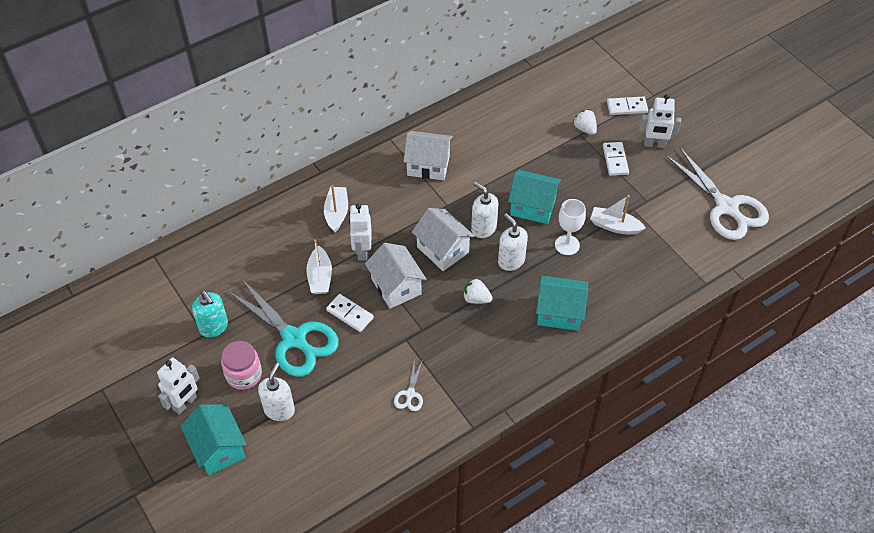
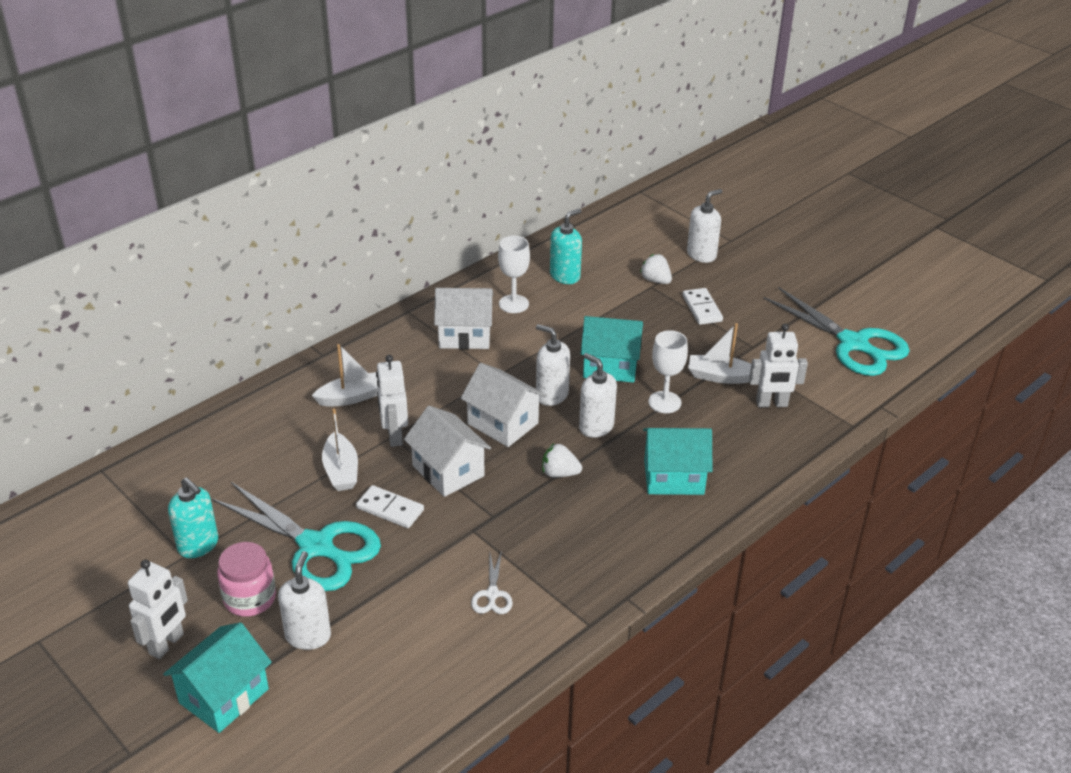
camera: 10 degrees left, 15 degrees down
turquoise house [181,404,247,475] -> turquoise house turned 75 degrees clockwise [163,622,272,733]
white boat [324,185,348,232] -> white boat turned 75 degrees clockwise [312,344,378,407]
white domino [607,97,648,115] -> white soap dispenser [687,189,722,263]
white robot [639,94,681,148] -> white robot moved to [749,324,808,407]
white scissors [666,148,769,240] -> turquoise scissors [764,287,910,376]
none -> white goblet [498,236,530,313]
none -> turquoise soap dispenser [550,209,582,284]

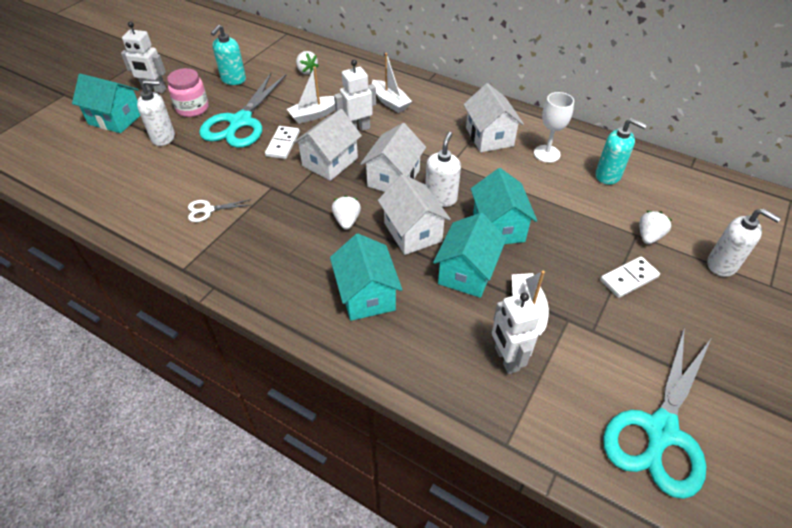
camera: 75 degrees right, 10 degrees up
white soap dispenser [579,353,617,438] -> white house [378,174,451,255]
white goblet [648,330,688,413] -> turquoise house [433,213,506,298]
none -> white strawberry [296,51,319,75]

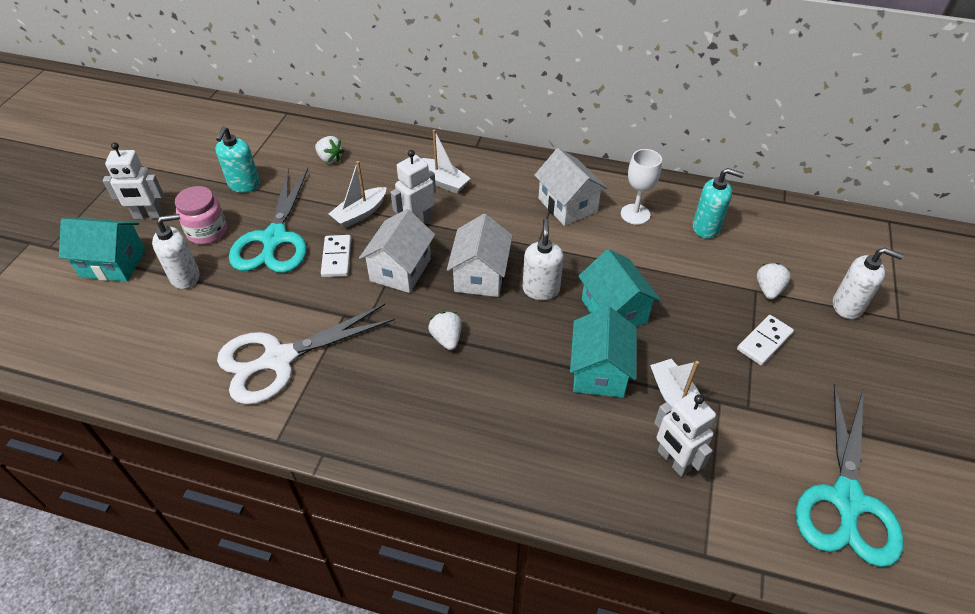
camera: 15 degrees left, 0 degrees up
white scissors [188,199,251,222] -> white scissors [217,304,395,404], size x2.33
turquoise house [330,234,402,321] -> none
white house [378,174,451,255] -> none

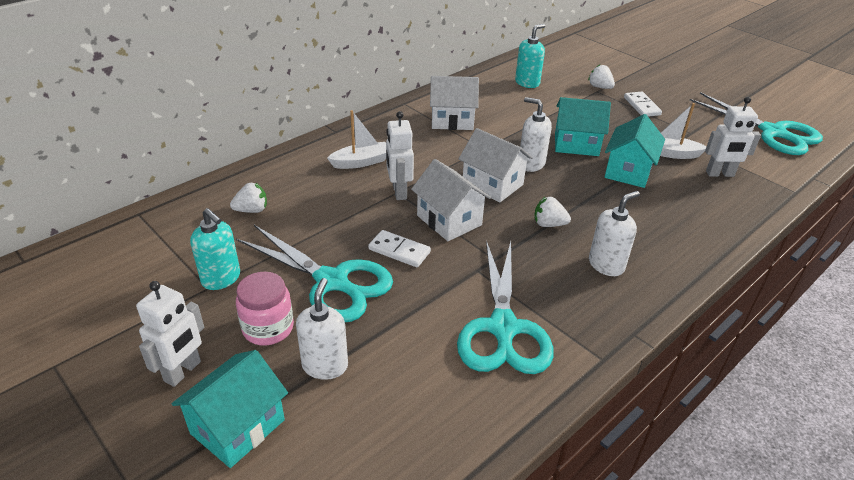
camera: 60 degrees left, 10 degrees down
white scissors [217,304,395,404] -> turquoise scissors [457,240,554,374]
white boat [329,161,387,228] -> none
turquoise house [570,306,637,398] -> turquoise house turned 75 degrees clockwise [605,114,665,188]
white goblet [621,149,662,225] -> none
white soap dispenser [833,248,904,319] -> white soap dispenser moved to [589,191,640,276]

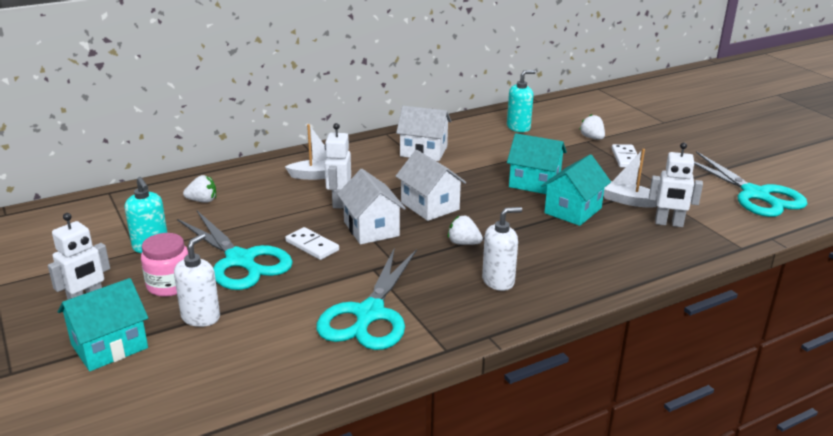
camera: 15 degrees right, 10 degrees down
white soap dispenser [520,97,552,172] -> none

